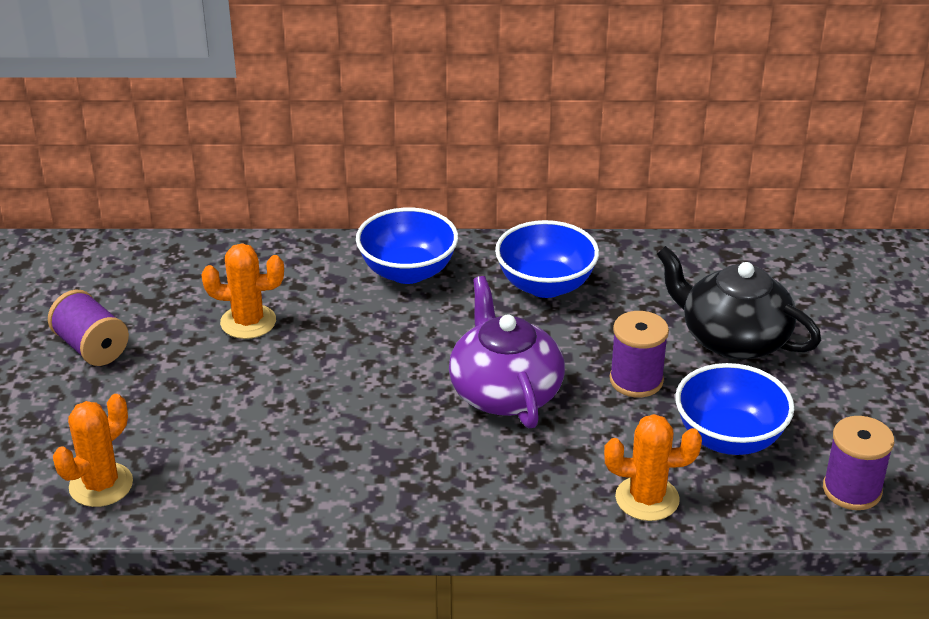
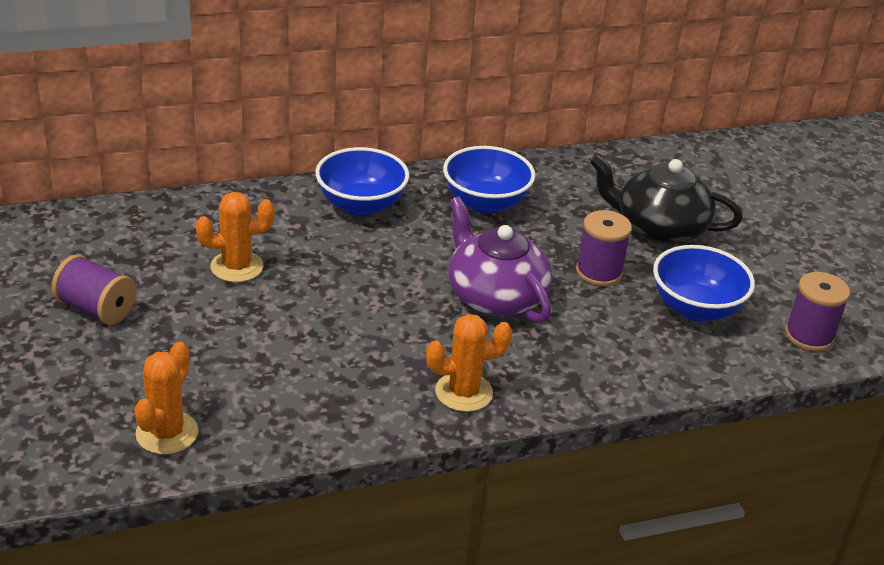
camera: 20 degrees left, 0 degrees up
orange cactus [604,414,702,521] -> orange cactus moved to [426,314,513,412]

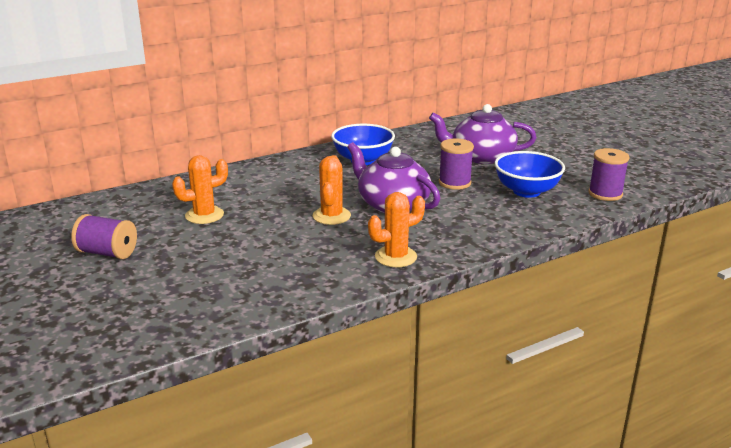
camera: 10 degrees left, 10 degrees down
orange cactus [135,342,198,454] -> orange cactus moved to [313,155,351,225]
blue bowl [315,147,409,216] -> none
black teapot [590,155,743,244] -> purple teapot [429,104,537,164]

